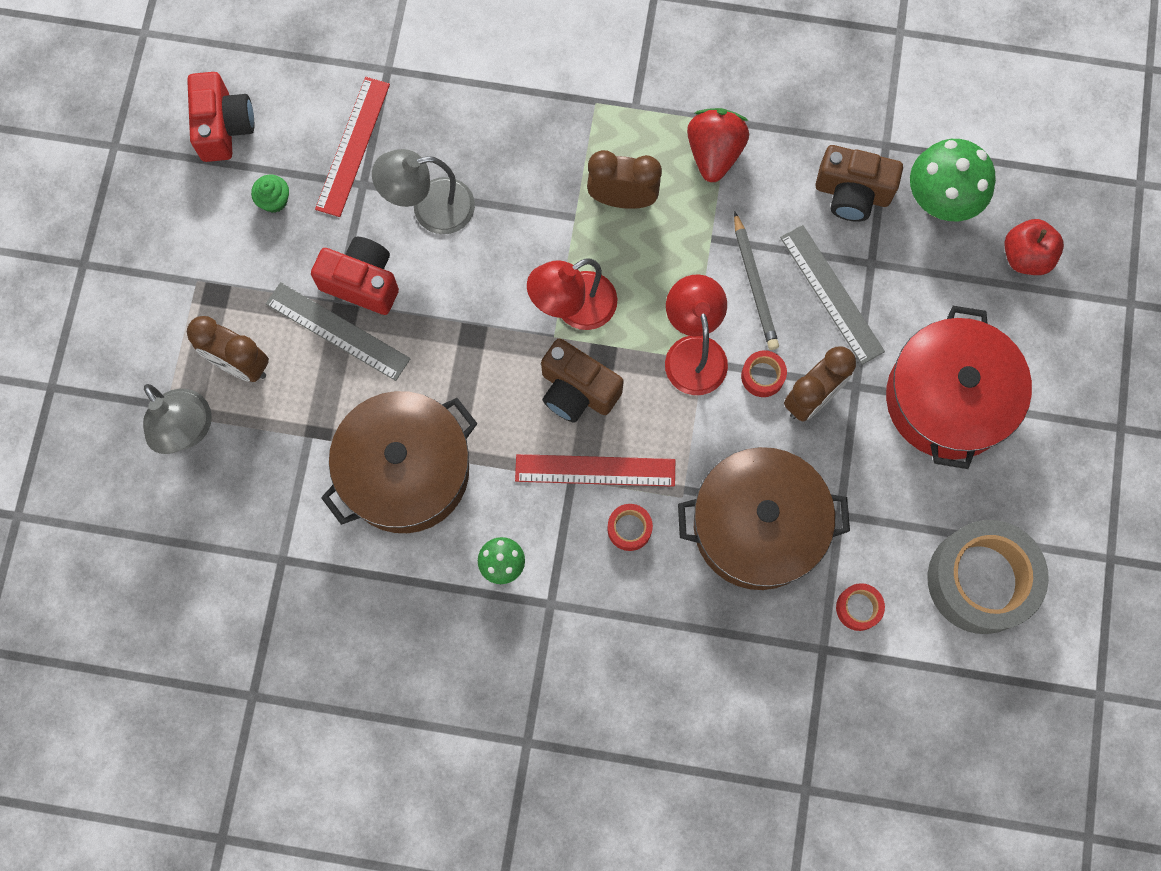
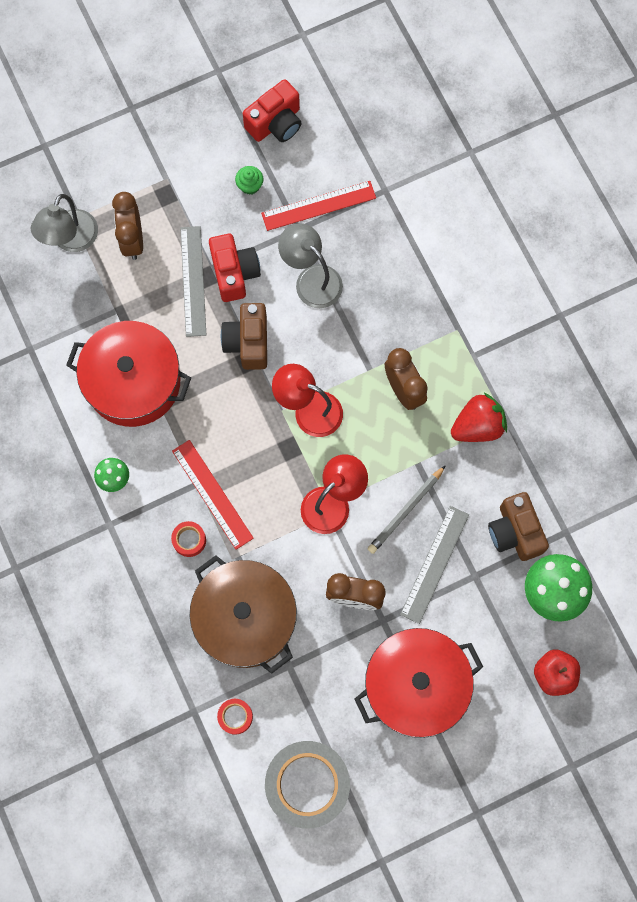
camera: 55 degrees right, 0 degrees up
brown pot [321,391,477,533] -> red pot [66,321,191,427]
brown camera [541,338,624,423] -> brown camera moved to [221,303,267,370]
red tape [741,350,787,397] -> none

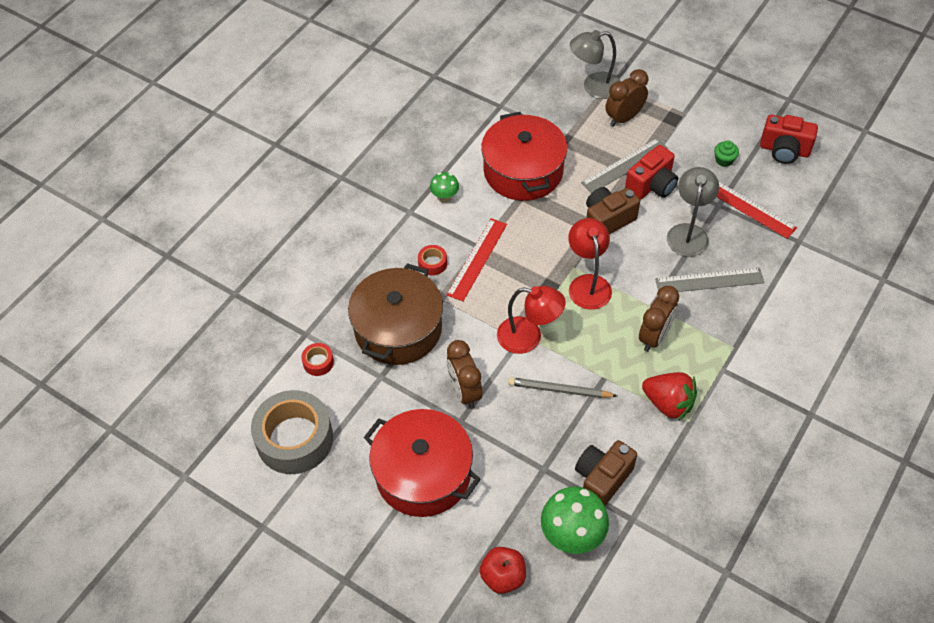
camera: 60 degrees right, 20 degrees down
grey ruler [400,506,469,624] -> grey ruler moved to [655,268,764,292]

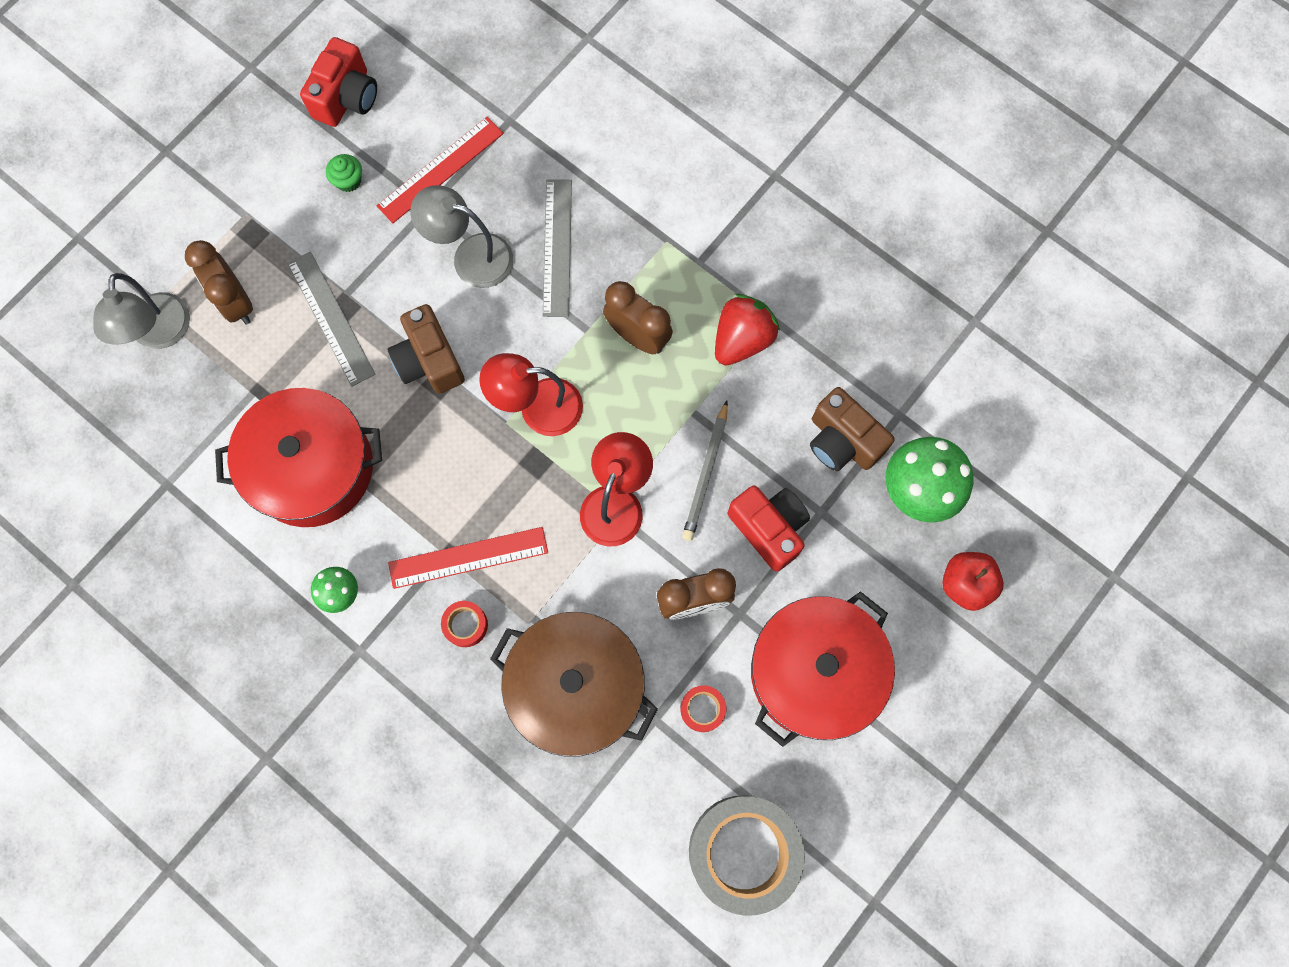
camera: 85 degrees left, 20 degrees up
red tape [301,343,334,376] -> red tape moved to [680,685,726,732]
red ruler [447,218,507,302] -> red ruler turned 45 degrees counterclockwise [388,527,548,589]
red camera [625,145,678,200] -> red camera moved to [728,486,810,572]

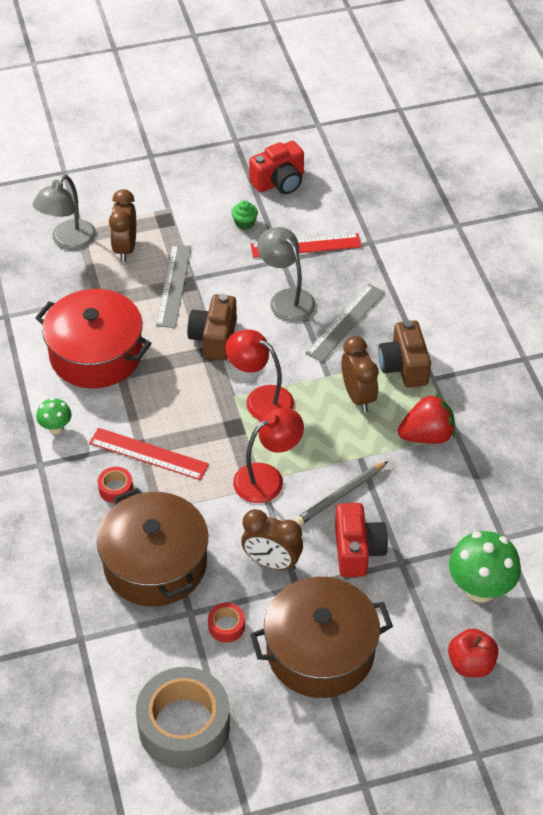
camera: 35 degrees right, 25 degrees down
red pot [751,591,895,747] -> brown pot [250,577,393,698]
brown camera [810,387,894,471] -> brown camera moved to [378,320,431,388]

